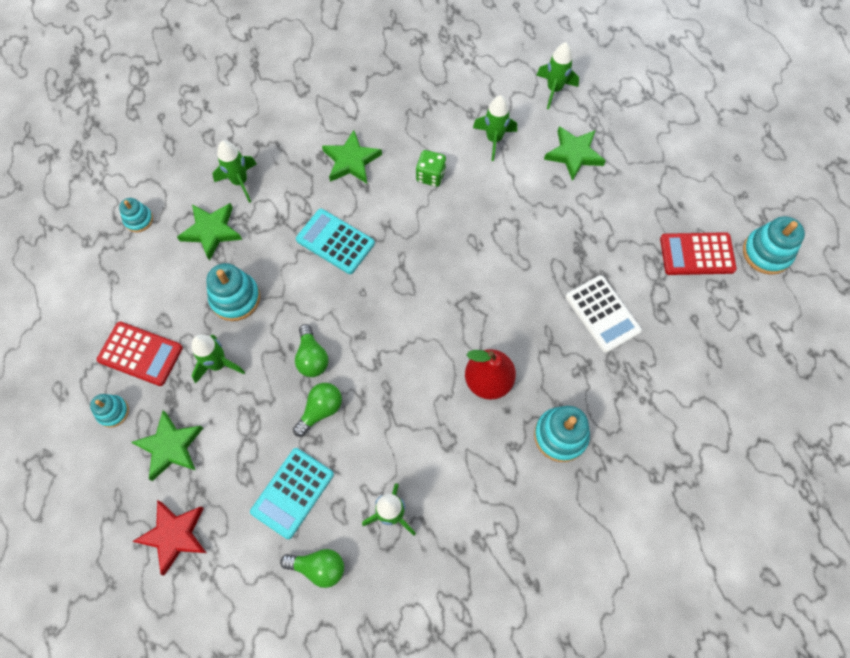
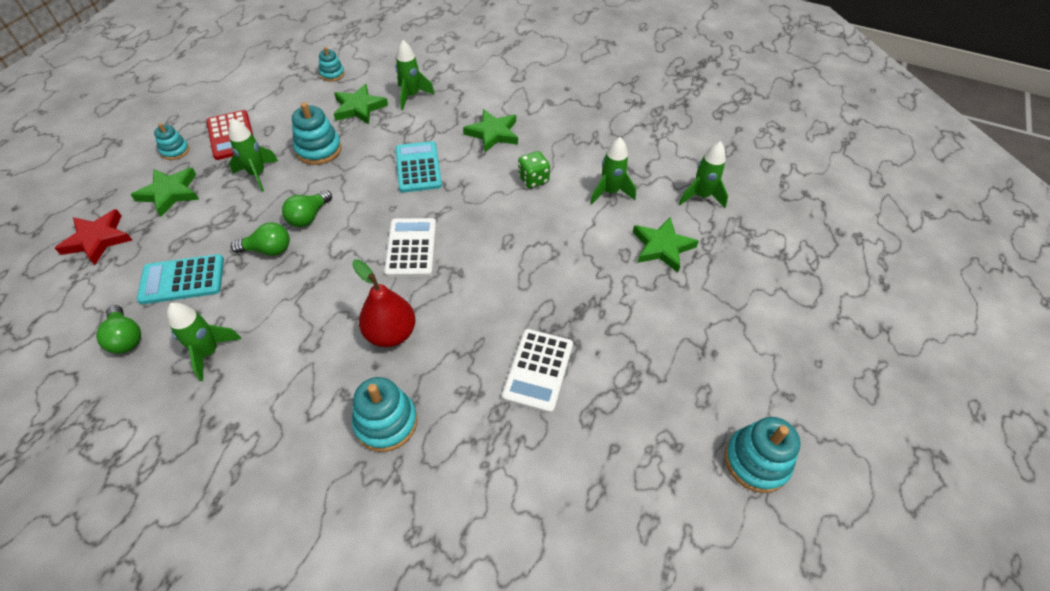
camera: 45 degrees right, 15 degrees down
red calculator [660,232,737,275] -> none
none -> white calculator [384,218,436,277]

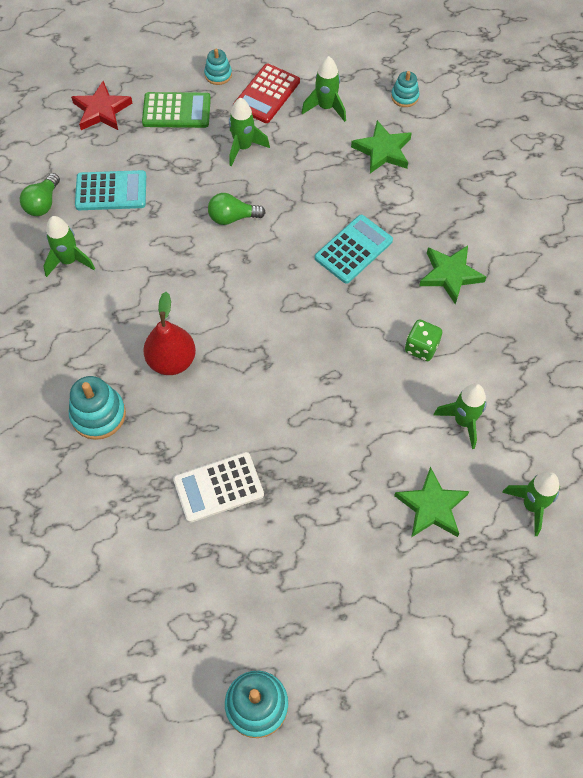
camera: 55 degrees right, 10 degrees up
green star [131,168,199,217] -> green calculator [142,92,211,128]
turquoise calculator [137,254,224,304] -> turquoise calculator turned 135 degrees clockwise [75,170,146,210]
green light bulb [231,222,290,256] -> none
turquoise stacking toy [292,102,342,165] -> none
white calculator [384,218,436,277] -> none
green rocket [396,40,435,110] -> green rocket moved to [302,56,346,122]

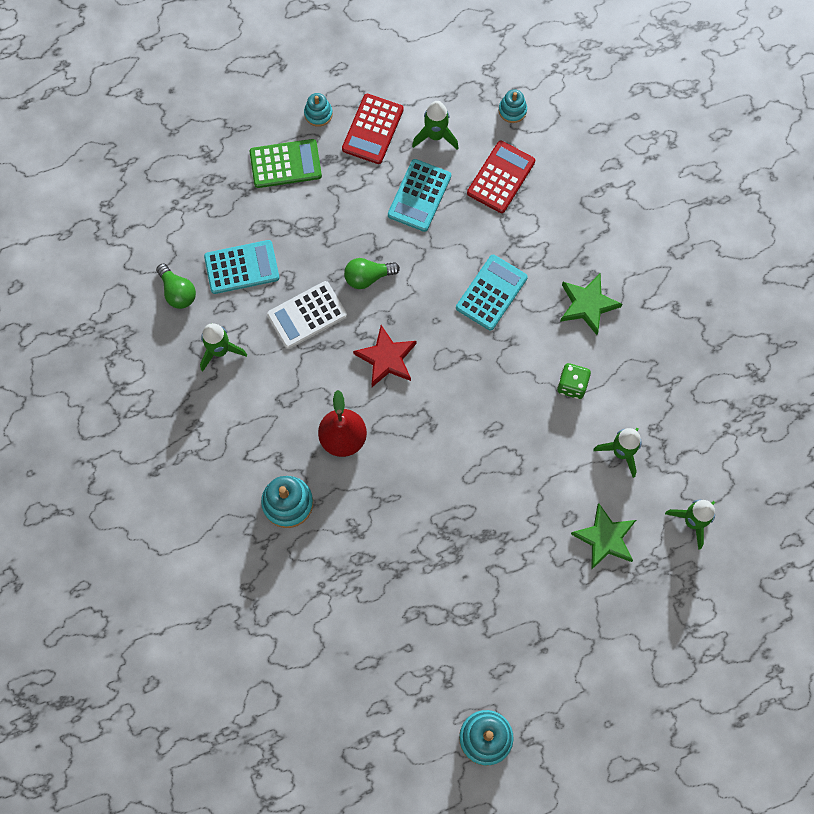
camera: 10 degrees left, 10 degrees up
green light bulb [20,173,60,216] -> green light bulb turned 45 degrees counterclockwise [156,263,196,309]
red star [71,81,132,130] -> red star moved to [353,325,417,387]
white calculator [173,452,264,523] -> white calculator moved to [267,281,347,349]
green rocket [229,98,270,167] -> none
green star [351,120,412,173] -> red calculator [467,141,535,213]
none -> turquoise calculator [388,159,451,232]

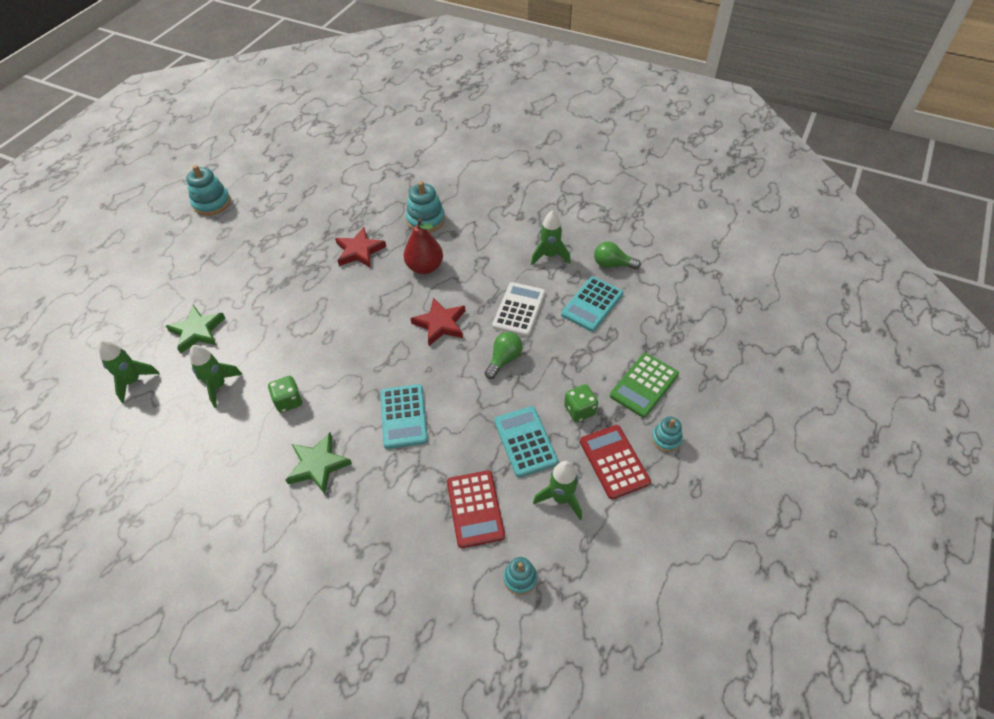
camera: 140 degrees right, 20 degrees down
none -> red star [335,227,386,268]
none -> green dice [564,384,598,422]

